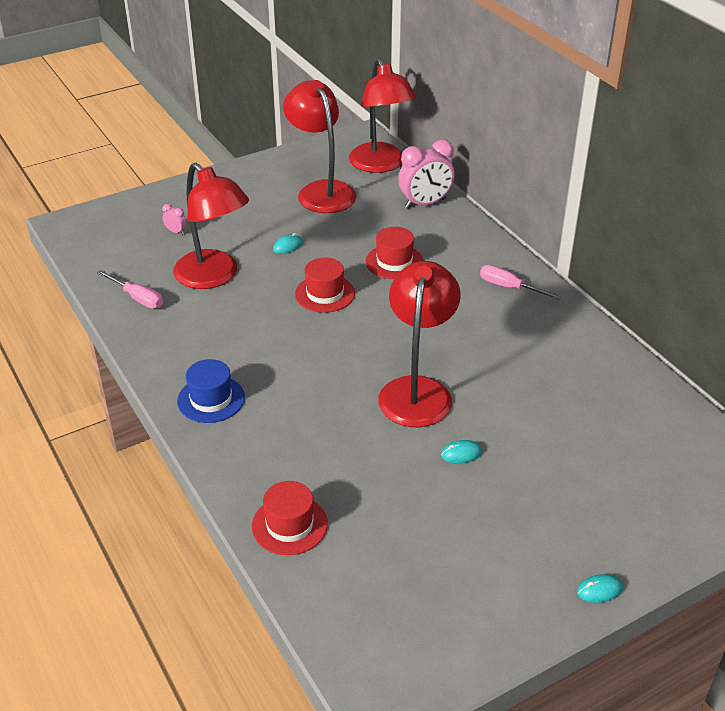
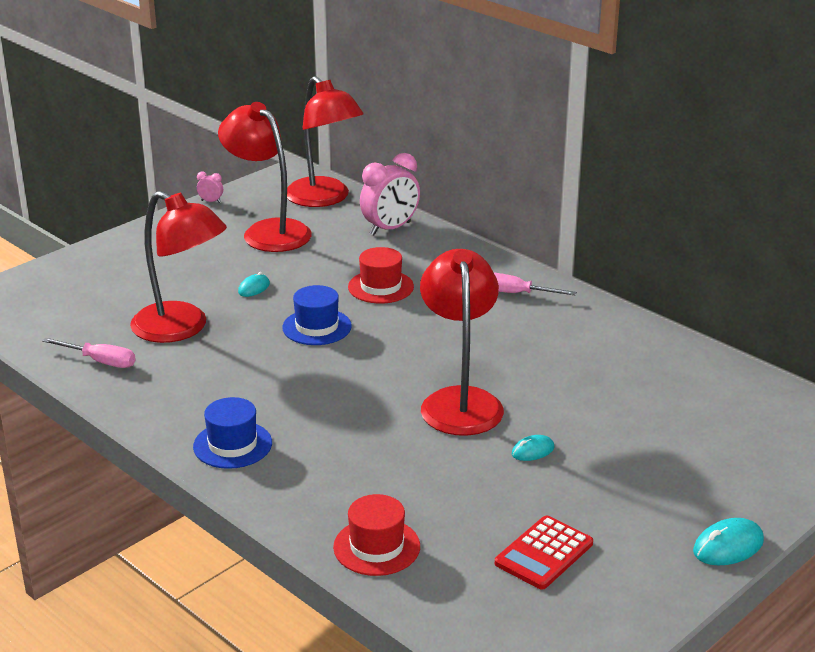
camera: 15 degrees left, 10 degrees down
pink clock [162,204,187,235] -> pink clock moved to [197,172,223,203]
red hat [295,257,355,313] -> blue hat [282,285,352,345]
turquoise mouse [577,574,623,603] -> turquoise mouse [693,518,764,566], size x1.57
none -> red calculator [495,515,593,590]

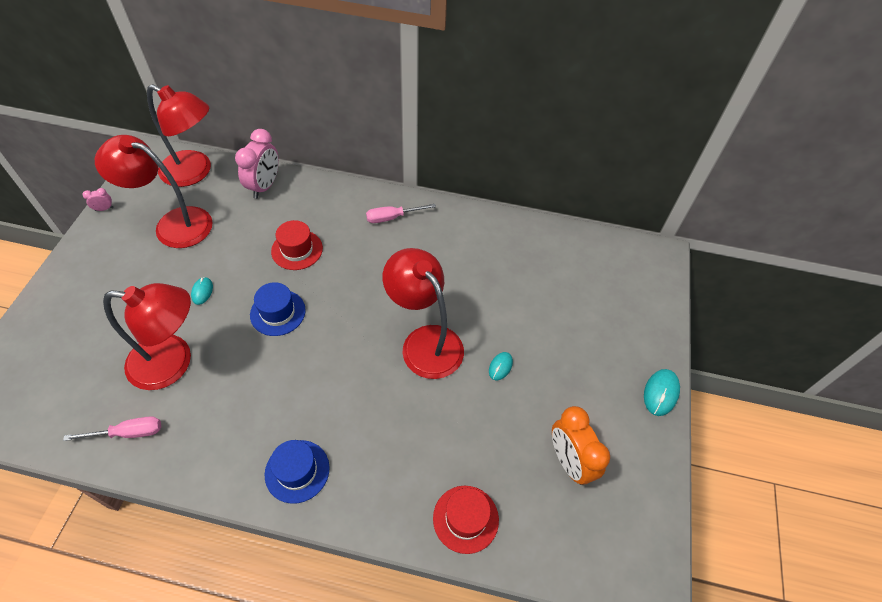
camera: 35 degrees left, 25 degrees up
red calculator [495,515,593,590] -> orange clock [552,406,610,485]

